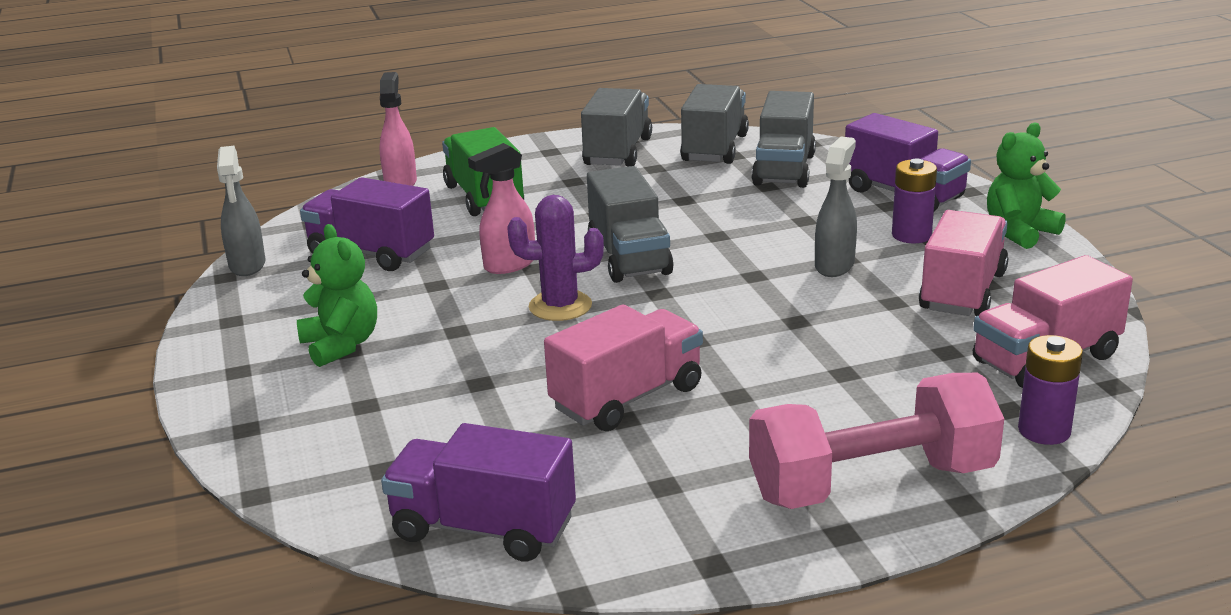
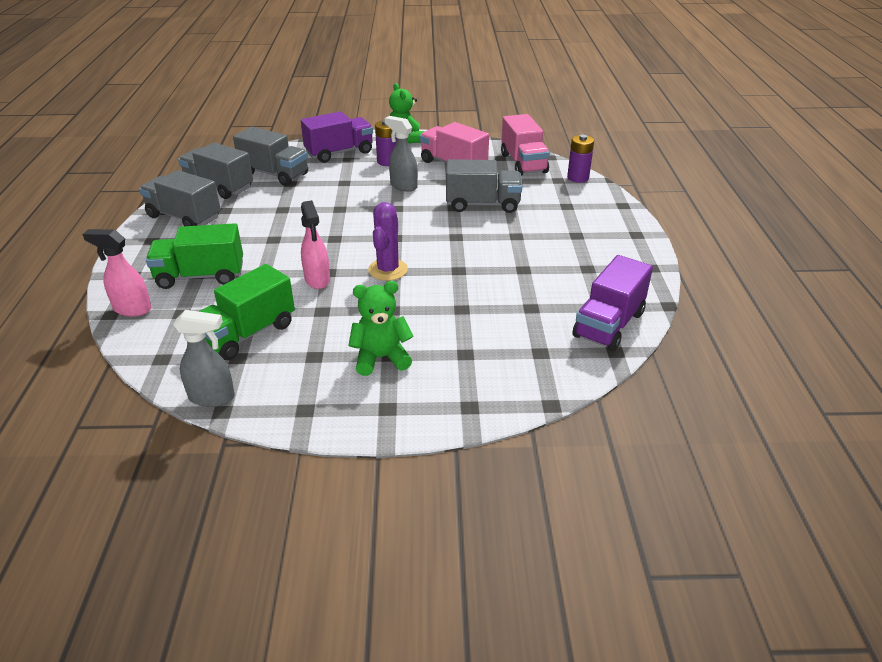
camera: 75 degrees left, 10 degrees up
purple truck [300,177,434,271] -> green truck [198,264,295,360]
pink truck [544,304,703,431] -> none
grey truck [587,166,674,283] -> grey truck moved to [446,159,522,213]
pink dumbbell [749,373,1004,509] -> none

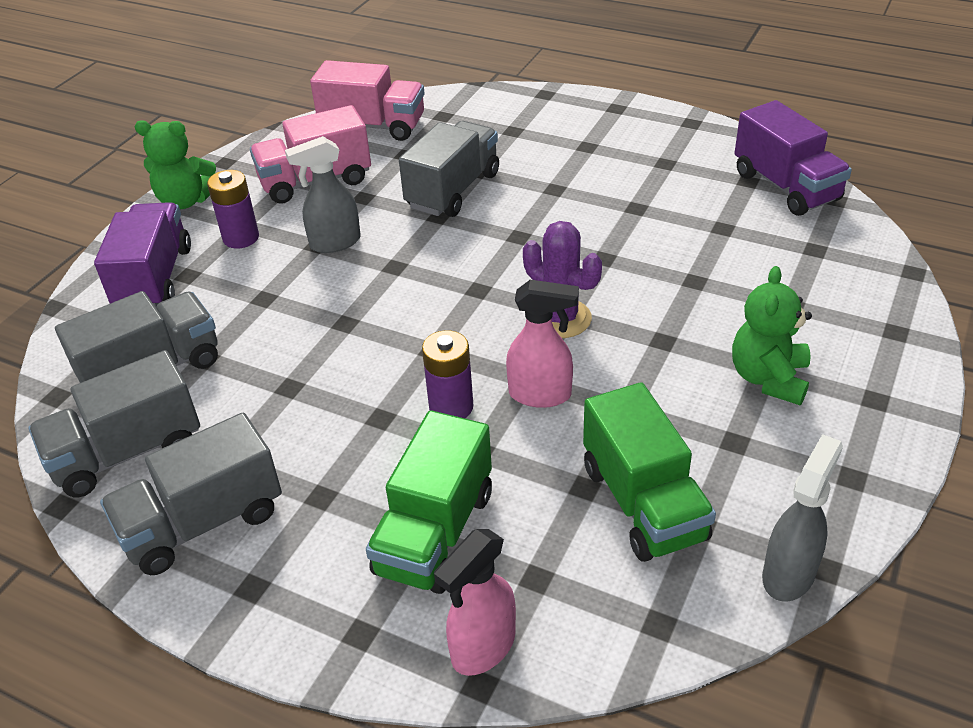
camera: 60 degrees left, 5 degrees up
purple battery [567,135,594,183] -> purple battery moved to [422,330,473,418]

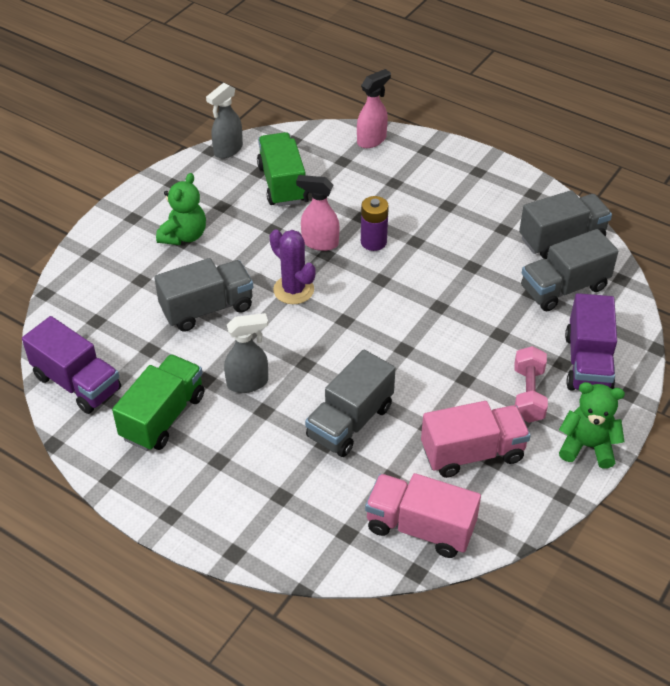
camera: 175 degrees left, 5 degrees up
grey truck [100,413,282,575] -> grey truck moved to [154,258,253,332]
purple battery [207,170,259,249] -> pink dumbbell [515,346,548,423]
grey spray bottle [285,136,361,253] -> grey spray bottle moved to [224,313,268,393]
green truck [366,410,492,594] -> green truck moved to [112,354,204,451]
purple truck [735,100,852,216] -> purple truck turned 150 degrees clockwise [22,316,121,414]

